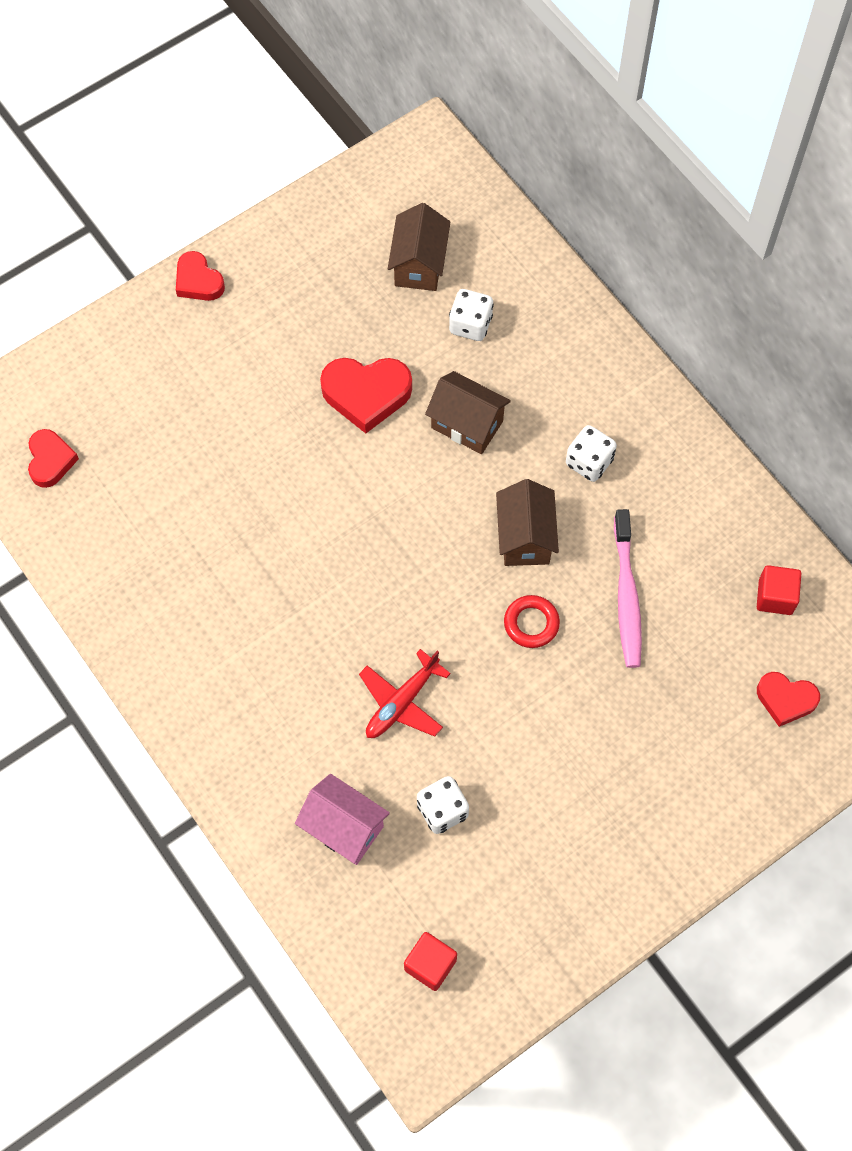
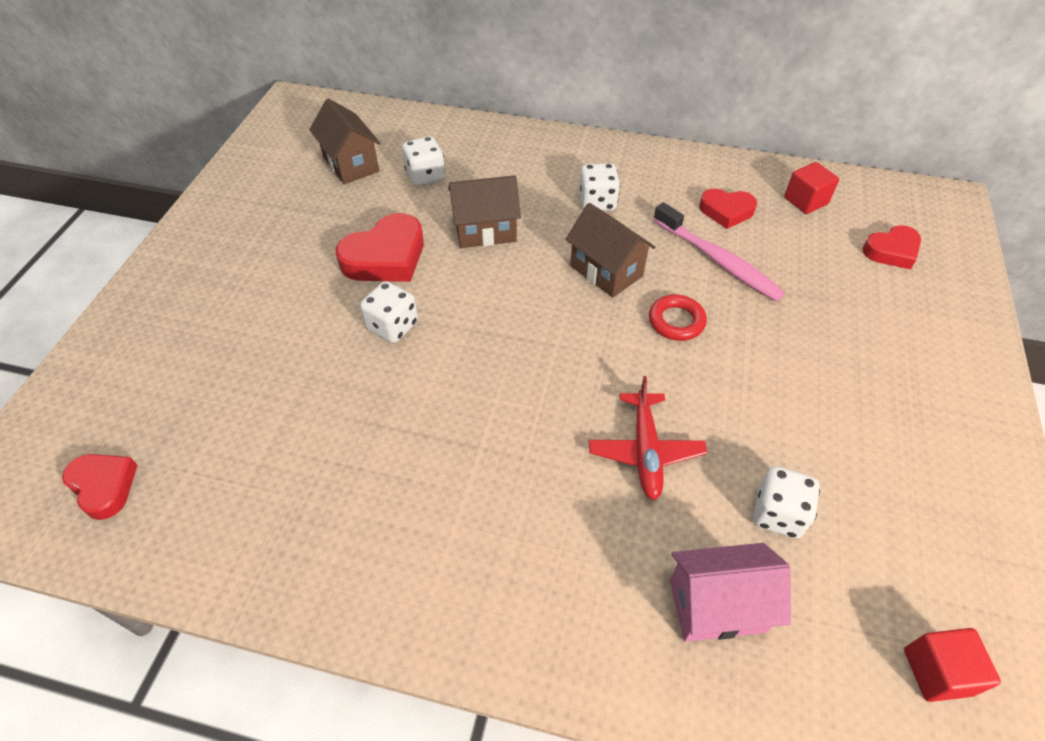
camera: 40 degrees left, 15 degrees down
red heart [176,251,225,301] -> red heart moved to [699,189,757,229]
none -> white dice [360,281,418,343]

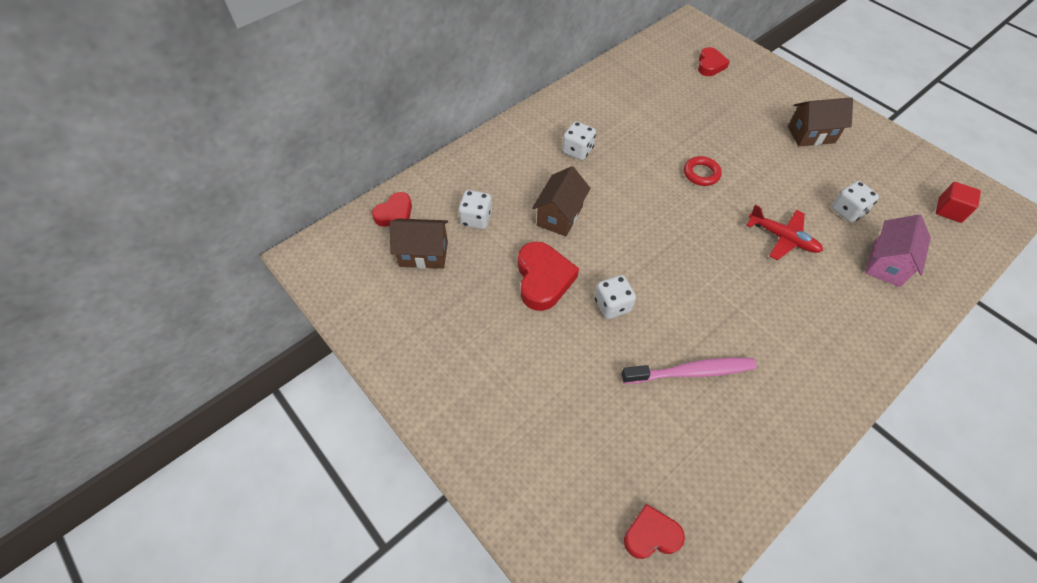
camera: 55 degrees left, 5 degrees up
brown house [565,203,656,297] -> brown house moved to [788,97,853,147]
pink toothbrush [653,202,785,301] -> pink toothbrush moved to [621,358,757,384]
red heart [699,189,757,229] -> red heart moved to [372,192,412,227]
red cube [784,162,839,214] -> none

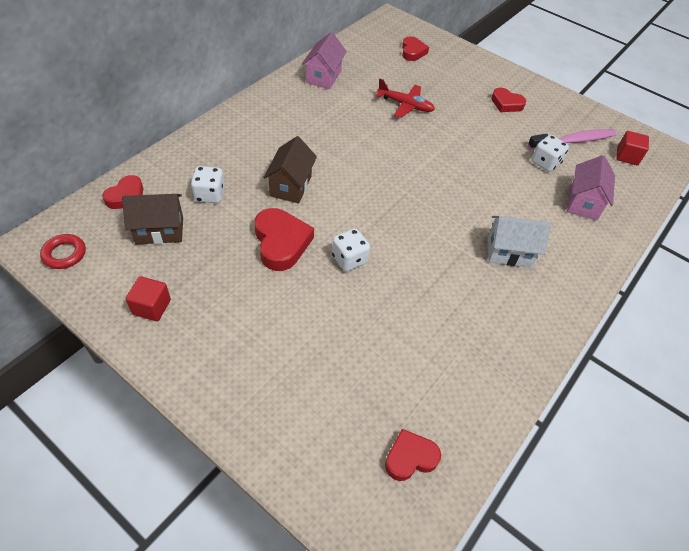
camera: 15 degrees left, 5 degrees down
white dice [562,121,596,160] -> none
pink toothbrush [621,358,757,384] -> pink toothbrush moved to [528,129,616,150]
red ring [684,156,722,186] -> red ring moved to [40,234,86,269]
red plane [746,205,823,260] -> red plane moved to [376,79,435,118]
brown house [788,97,853,147] -> red heart [491,88,526,112]
none -> red cube [126,276,171,321]
none -> pink house [302,32,347,89]
none -> white house [487,216,551,268]

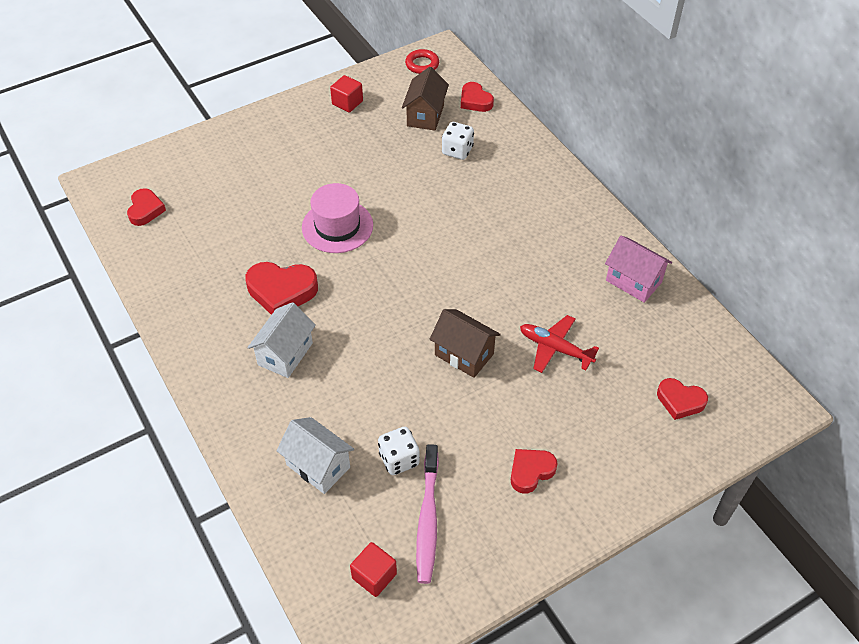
camera: 115 degrees right, 0 degrees up
red heart [254,208,314,271] -> red heart moved to [245,262,318,315]
brown house [263,136,317,204] -> brown house moved to [429,309,501,378]
white dice [332,228,370,272] -> pink hat [302,183,373,253]
red plane [376,79,435,118] -> red plane turned 75 degrees clockwise [520,315,599,373]
pink house [567,155,615,221] -> white house [277,417,354,494]

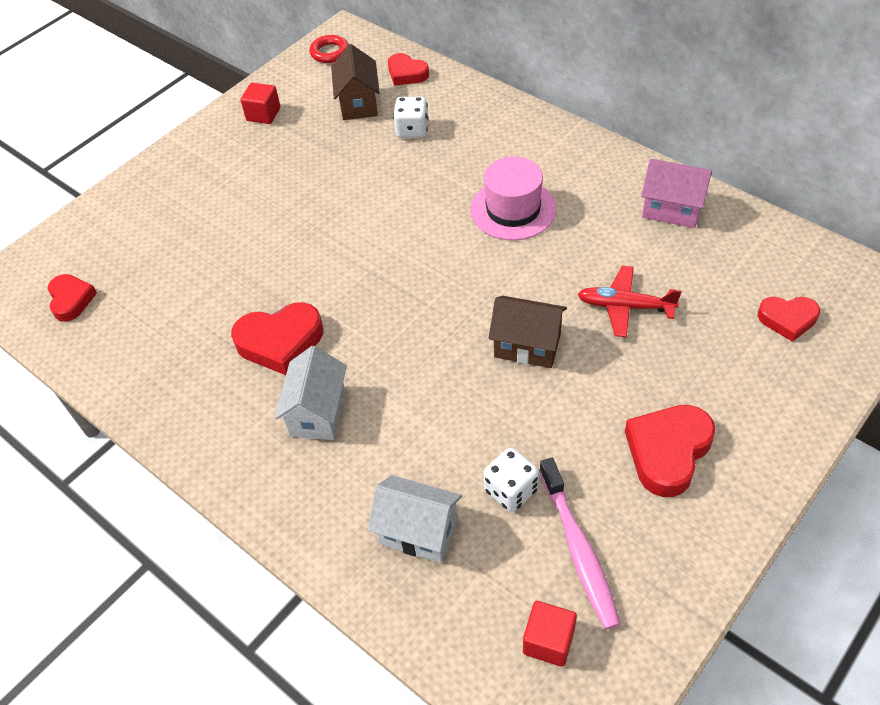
camera: 15 degrees left, 0 degrees up
pink hat [302,183,373,253] -> pink hat moved to [470,156,556,240]
red heart [511,449,557,494] -> red heart [625,405,716,497], size x1.57

